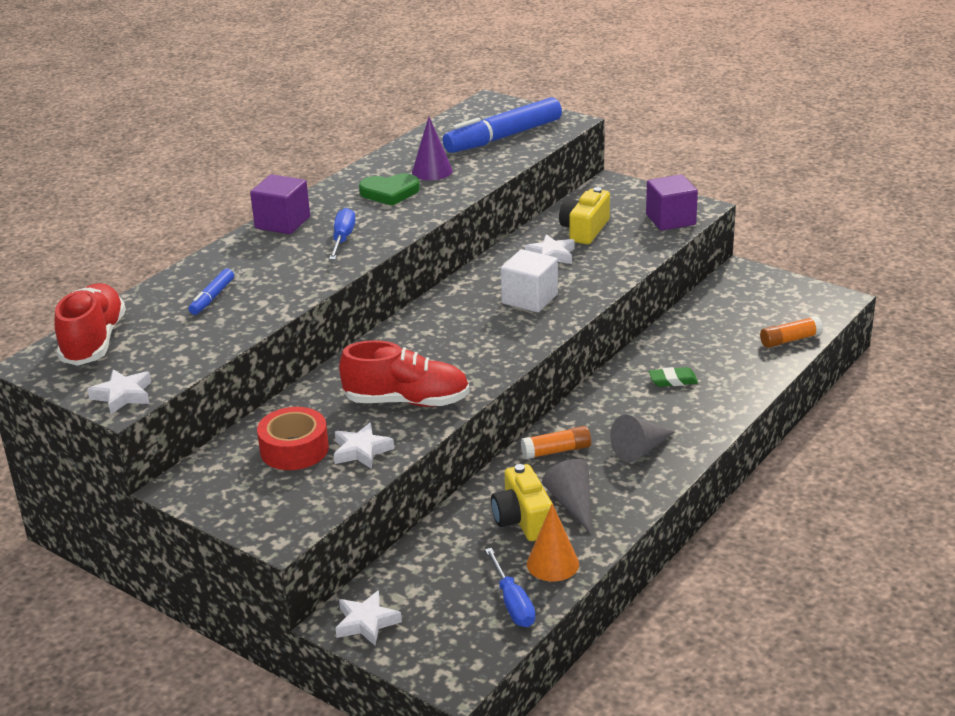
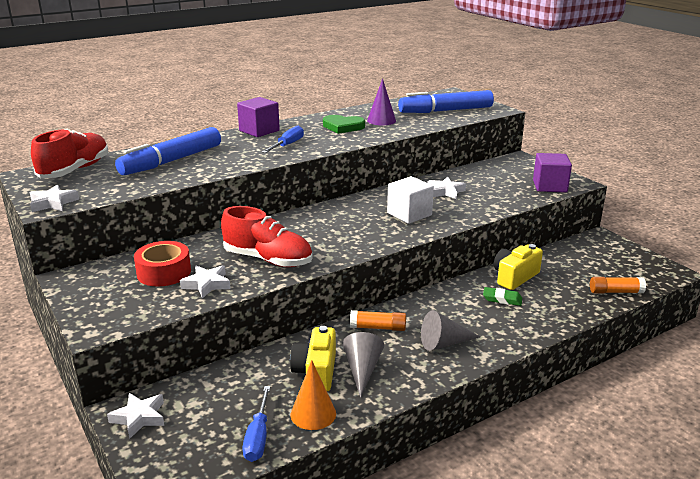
camera: 20 degrees right, 5 degrees down
blue marker [189,269,234,315] -> blue marker [115,127,221,175], size x2.13
yellow camera [559,187,610,244] -> yellow camera moved to [494,244,543,290]

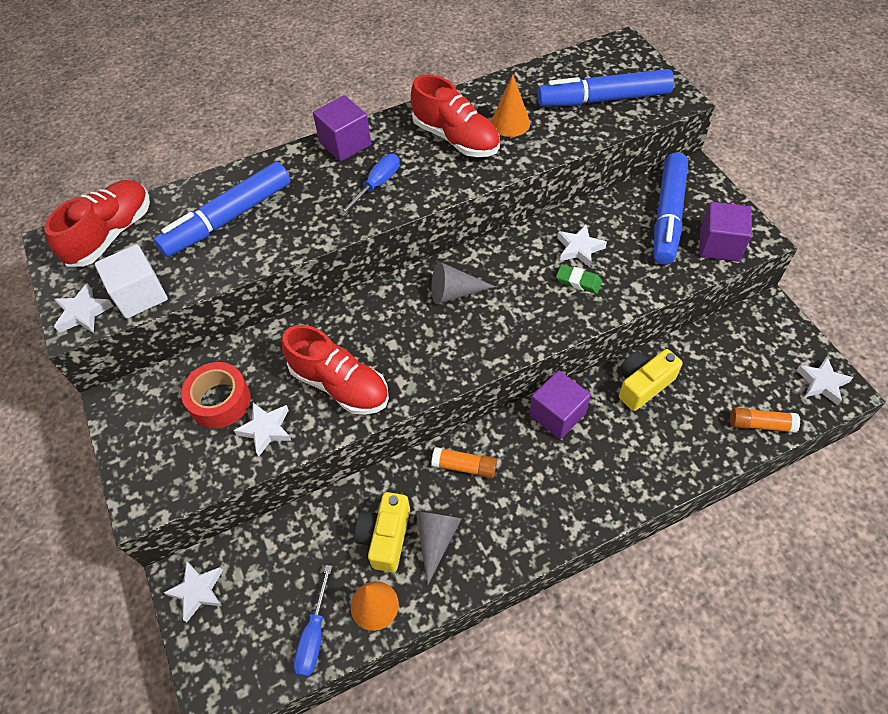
camera: 10 degrees right, 30 degrees up
green heart [323,115,365,134] -> red shoe [411,74,500,157]
purple cone [367,79,396,125] -> orange cone [491,75,530,137]
white cube [387,176,434,224] -> white cube moved to [95,244,168,319]
grey cone [421,310,480,351] -> grey cone moved to [432,262,496,304]
green eraser [483,287,522,306] -> green eraser moved to [556,264,602,294]
none -> purple cube [530,370,591,439]
none -> blue marker [654,153,688,265]
none -> white star [796,357,853,405]

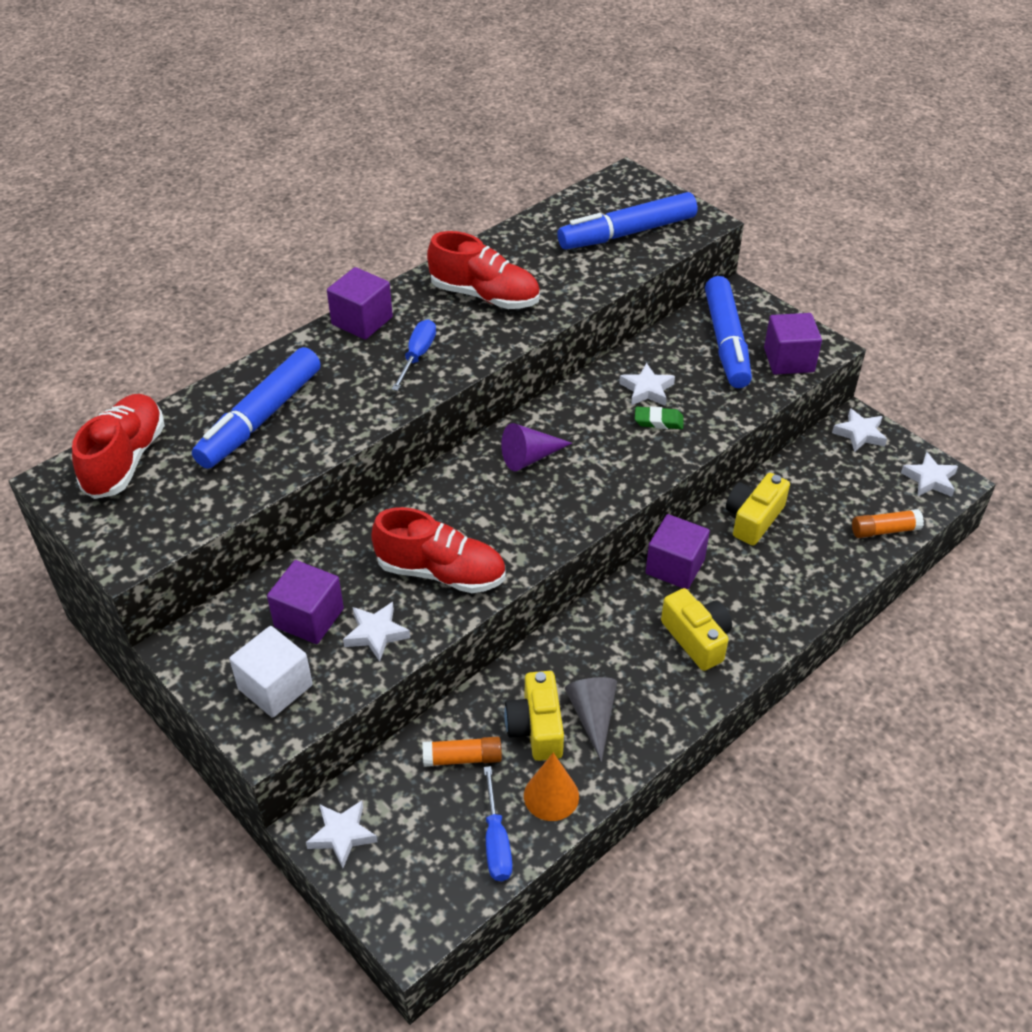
camera: 20 degrees left, 10 degrees down
white star [54,283,113,333] -> white star moved to [832,408,887,452]
white cube [95,244,168,319] -> white cube moved to [229,626,313,718]
red tape [181,362,251,428] -> purple cube [267,560,344,644]
orange glue stick [431,447,497,478] -> orange glue stick moved to [422,737,502,767]
grey cone [432,262,496,304] -> purple cone [501,423,572,471]
orange cone [491,75,530,137] -> none
none -> yellow camera [661,588,732,671]

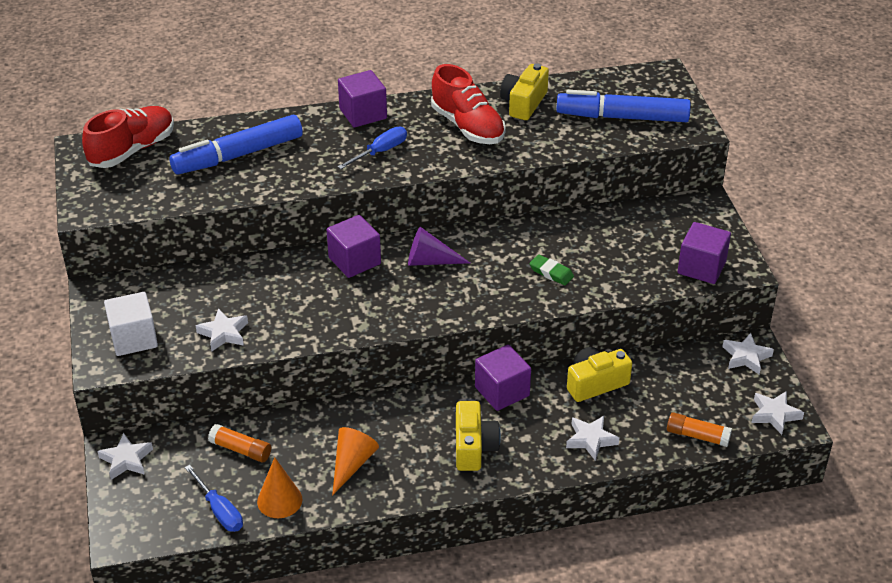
camera: 30 degrees right, 5 degrees down
purple cube [267,560,344,644] -> purple cube moved to [327,215,381,278]
red shoe [371,507,506,593] -> none
blue screwdriver [484,766,512,881] -> blue screwdriver turned 60 degrees counterclockwise [185,465,243,532]
yellow camera [504,671,564,761] -> yellow camera moved to [500,64,549,120]
grey cone [565,677,617,762] -> orange cone [332,427,379,496]
white star [619,363,675,406] -> white star moved to [566,416,619,461]
blue marker [705,276,752,388] -> none

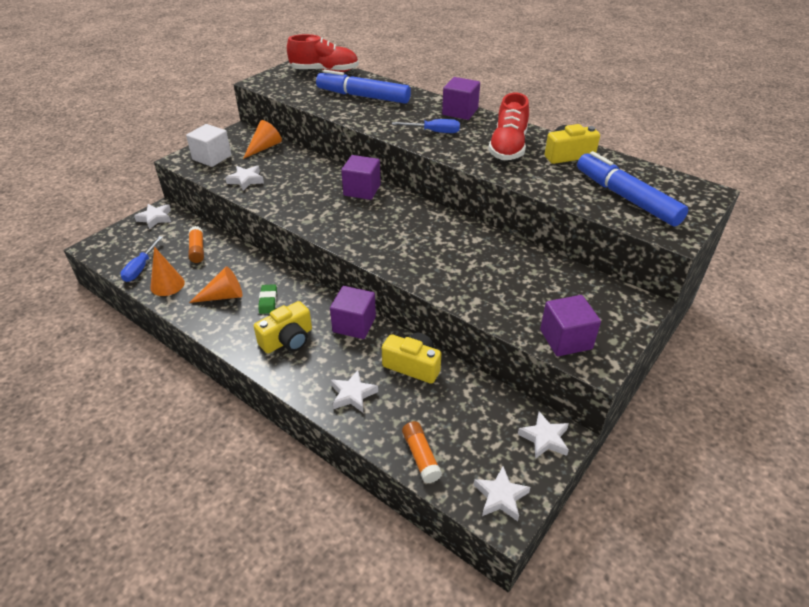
camera: 50 degrees right, 0 degrees up
purple cone [408,227,470,266] -> none
green eraser [529,254,574,285] -> green eraser moved to [258,284,277,314]
none -> orange cone [243,120,282,159]

